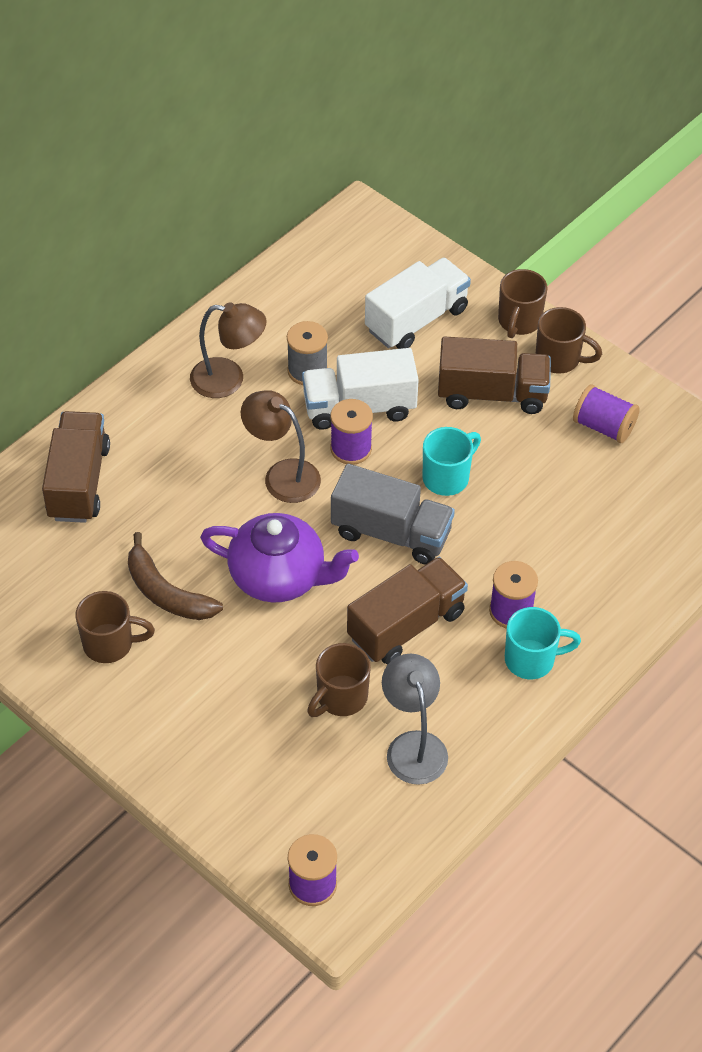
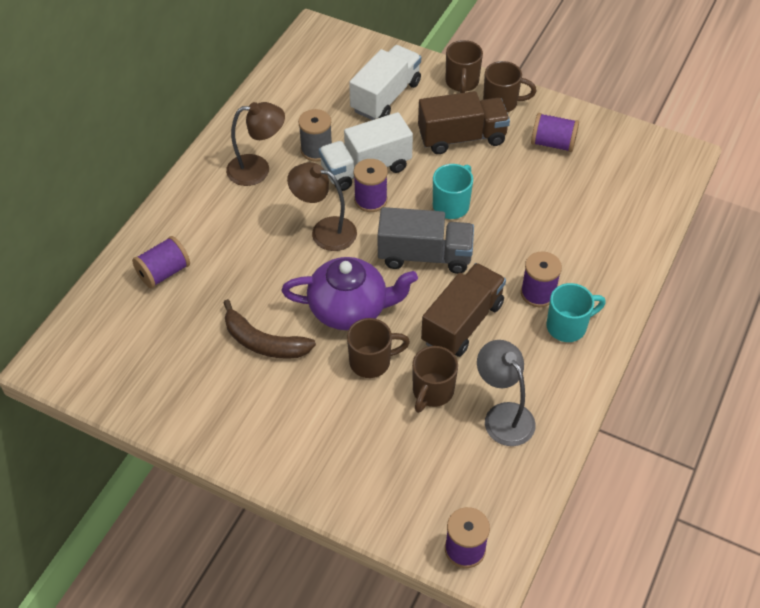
camera: 15 degrees left, 0 degrees up
brown truck [42,411,110,523] -> purple spool [132,236,190,288]
brown mug [75,591,155,663] -> brown mug moved to [347,318,410,378]

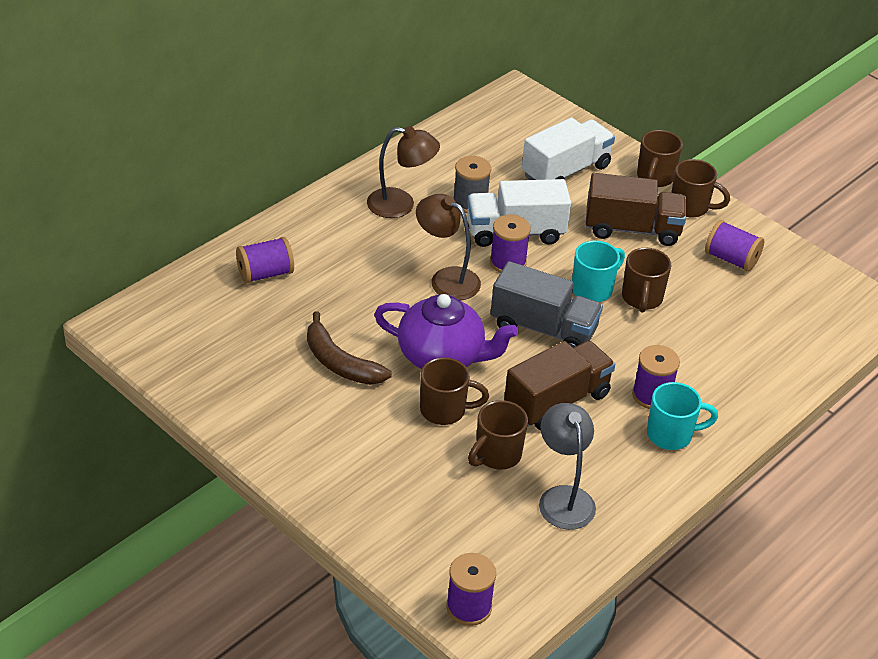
camera: 15 degrees right, 10 degrees down
none -> brown mug [622,248,671,313]

